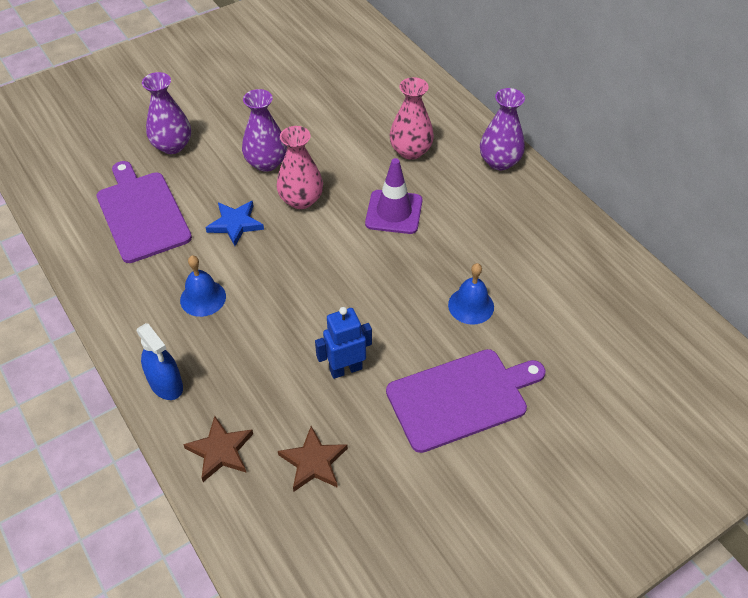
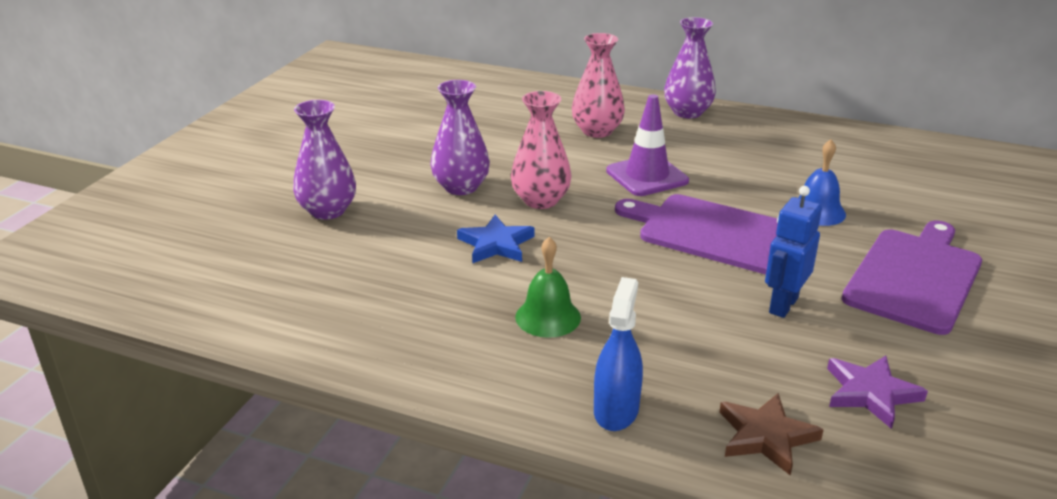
camera: 35 degrees left, 20 degrees down
purple cutting board [97,161,192,263] -> purple cutting board moved to [615,194,778,275]
blue spray bottle [137,323,183,400] -> blue spray bottle turned 90 degrees counterclockwise [594,277,643,431]
blue bell [180,256,226,317] -> green bell [515,237,581,338]
brown star [278,426,348,491] -> purple star [827,355,928,429]

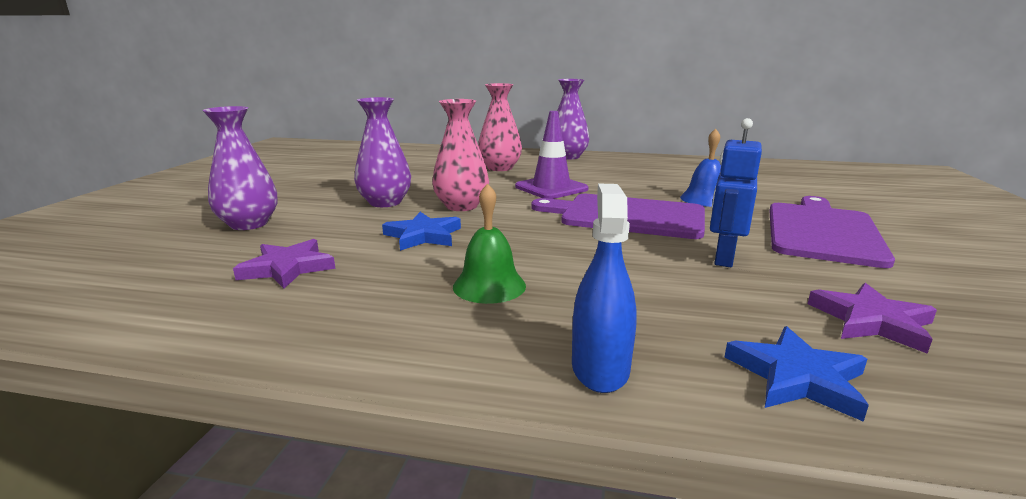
camera: 10 degrees left, 10 degrees down
brown star [719,393,824,476] -> blue star [725,326,869,422]
none -> purple star [233,239,335,289]

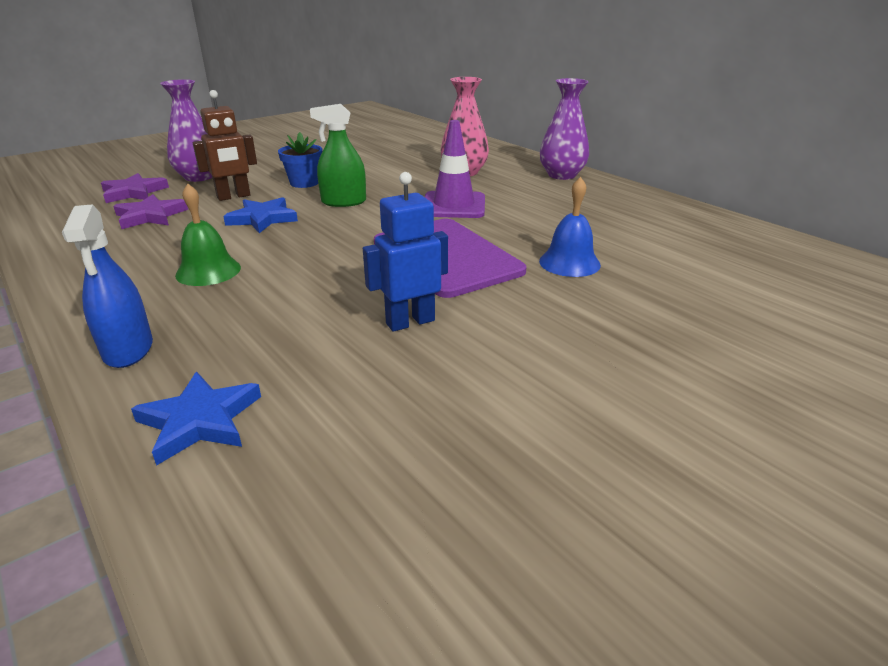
camera: 40 degrees right, 10 degrees up
purple vase [354,97,411,207] -> blue flower pot [278,132,323,188]
pink vase [432,99,489,211] -> green spray bottle [310,104,366,207]
blue spray bottle [572,183,637,393] -> blue spray bottle turned 120 degrees clockwise [62,204,153,368]
purple cutting board [769,196,895,268] -> none
purple star [808,283,937,354] -> purple star moved to [101,173,169,203]
none -> brown robot [193,90,257,201]

